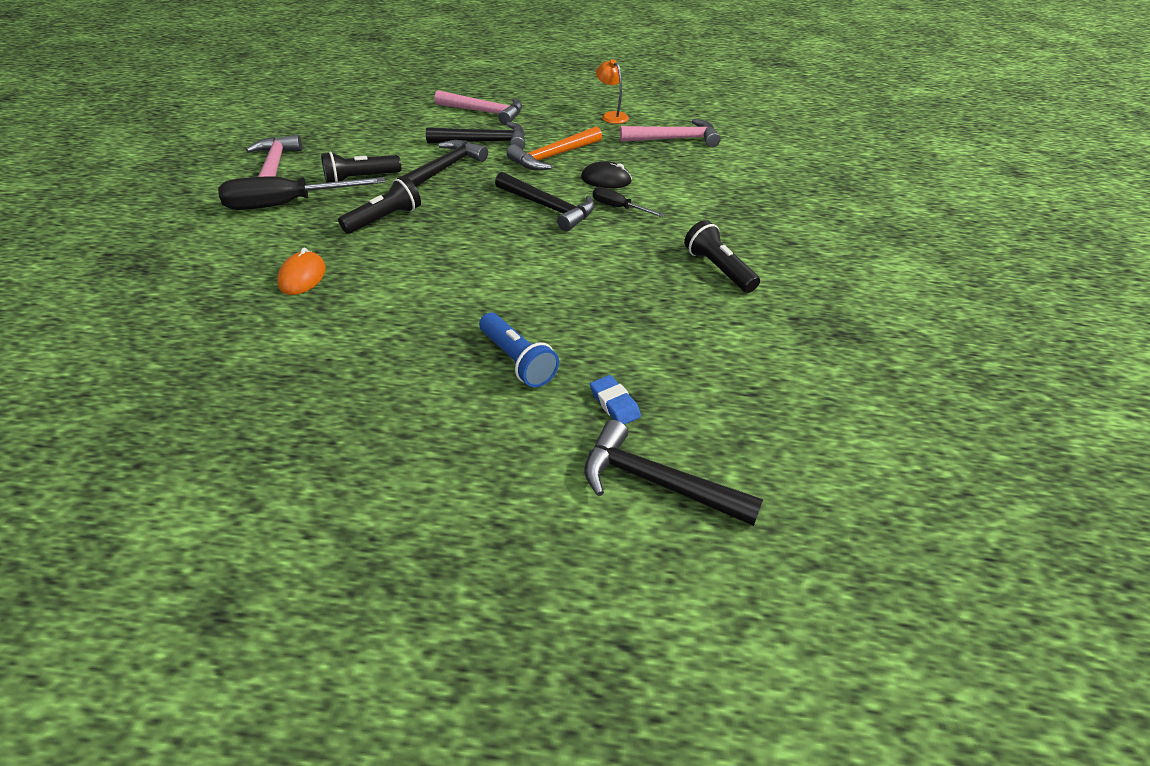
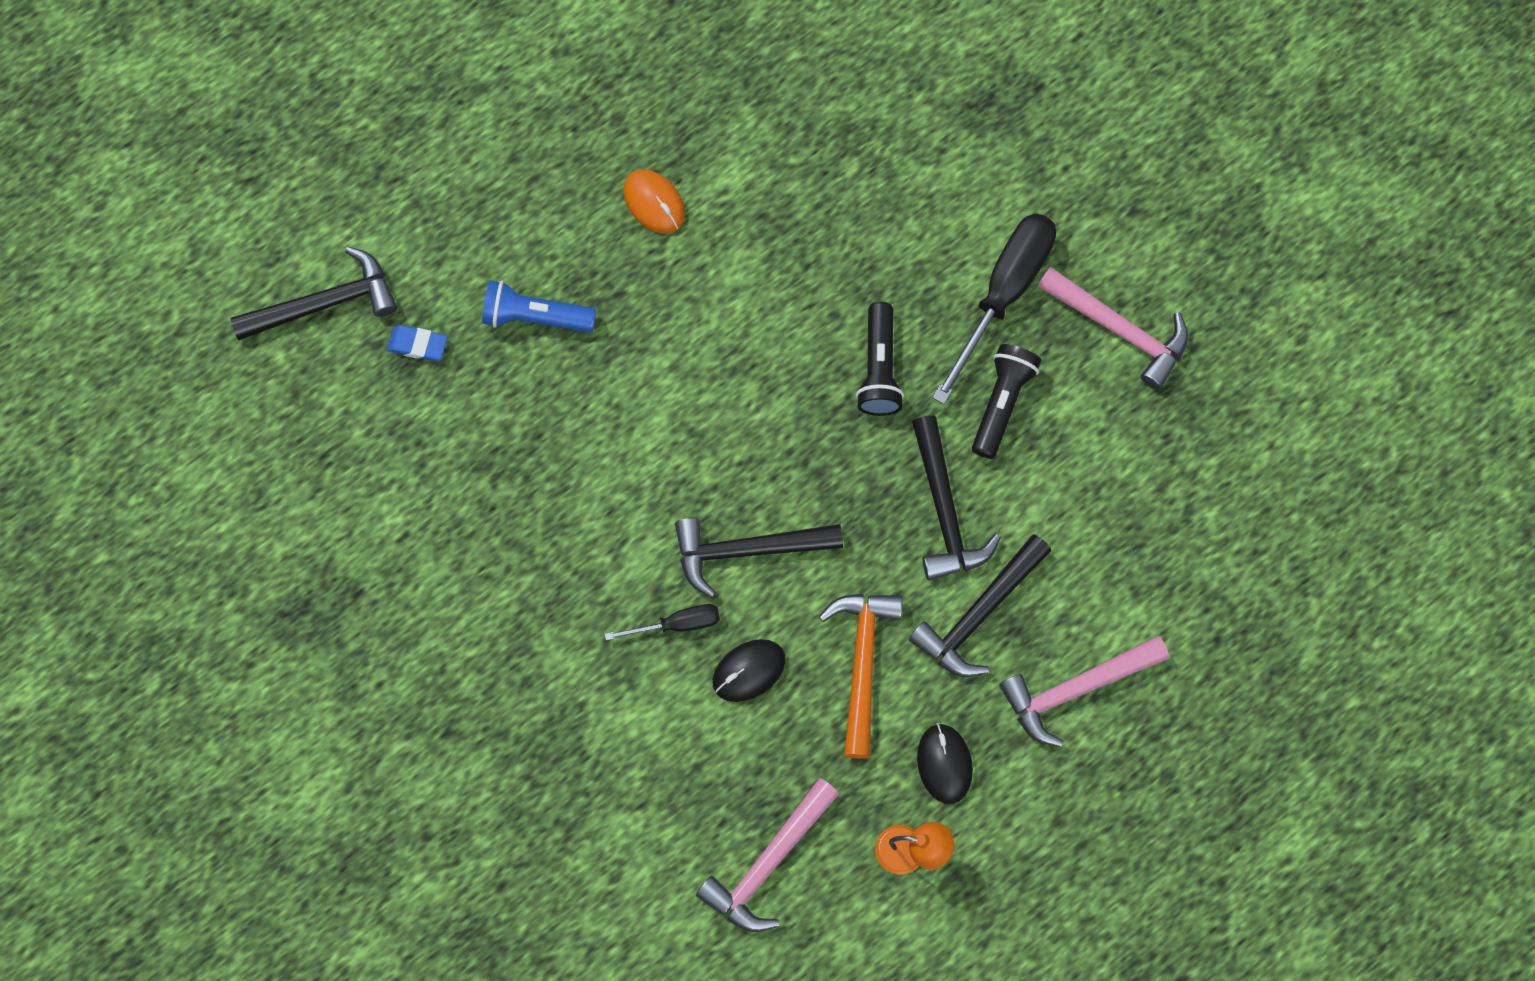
camera: 135 degrees right, 30 degrees up
orange mouse [277,248,326,295] -> orange mouse moved to [623,169,685,234]
black flashlight [684,220,760,293] -> none
none -> black mouse [917,723,973,804]

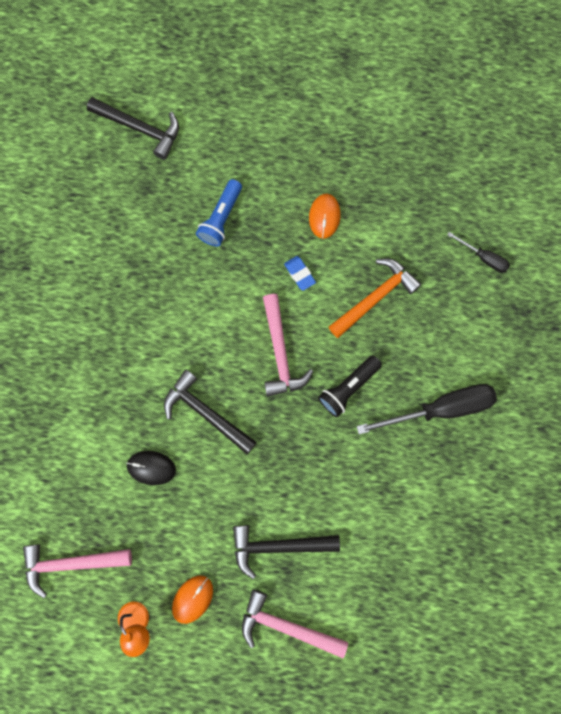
camera: 45 degrees right, 5 degrees up
blue eraser [387,325,447,361] -> blue eraser moved to [284,256,316,291]
blue flashlight [482,280,596,332] -> blue flashlight turned 120 degrees counterclockwise [196,179,242,247]
black screwdriver [605,604,720,641] -> black screwdriver moved to [447,232,510,273]
orange hammer [819,593,903,759] -> orange hammer moved to [329,258,421,338]
black hammer [912,415,1001,581] -> none
black mouse [917,723,973,804] -> orange mouse [172,576,213,624]
black flashlight [972,344,1041,459] -> none
pink hammer [1038,267,1188,390] -> pink hammer moved to [263,294,313,397]

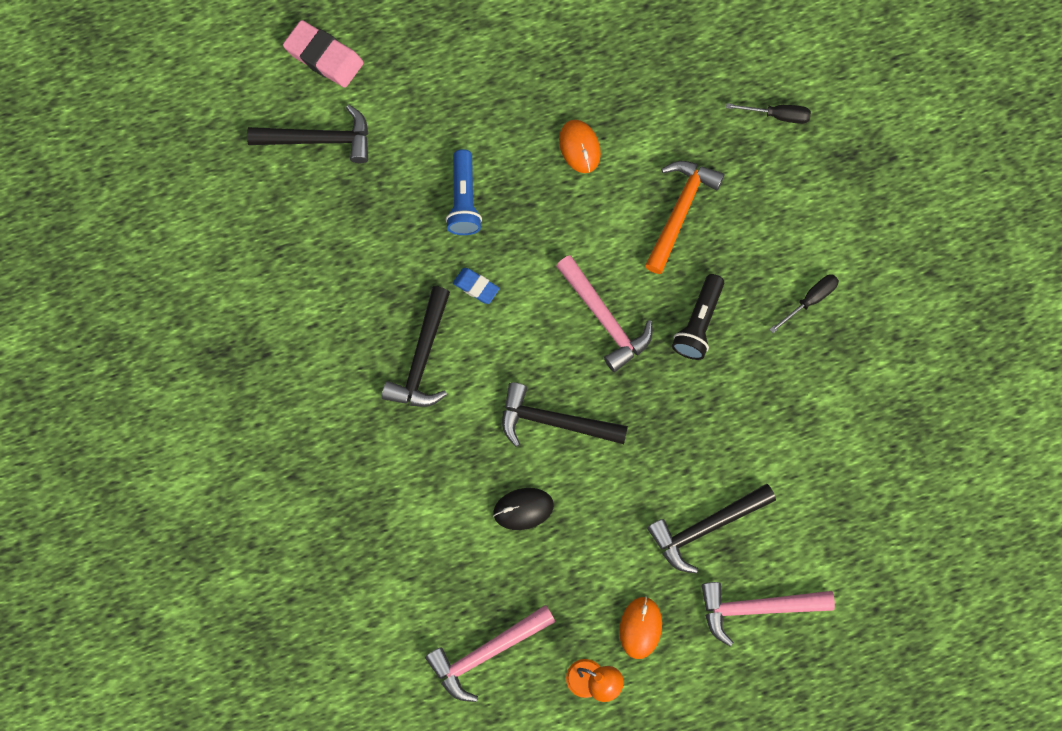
camera: 25 degrees left, 5 degrees down
blue eraser [284,256,316,291] -> blue eraser moved to [453,268,500,304]
black screwdriver [356,384,497,435] -> black screwdriver [770,274,839,333], size x0.51
none -> pink eraser [283,20,363,88]
none -> black hammer [382,286,450,407]

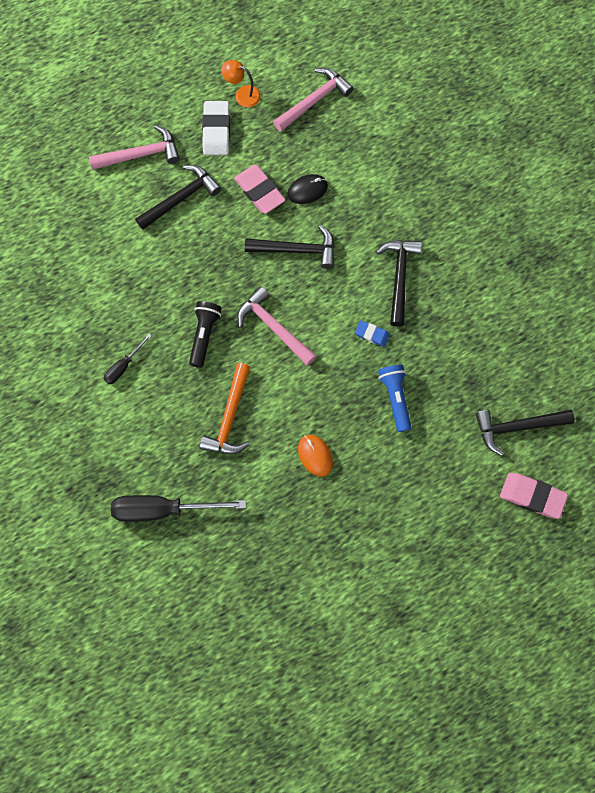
camera: 170 degrees right, 0 degrees up
orange mouse [619,597,662,659] -> white eraser [202,101,230,155]
black screwdriver [726,103,811,124] -> black screwdriver [111,495,246,522], size x1.96
none -> pink eraser [234,165,285,214]

